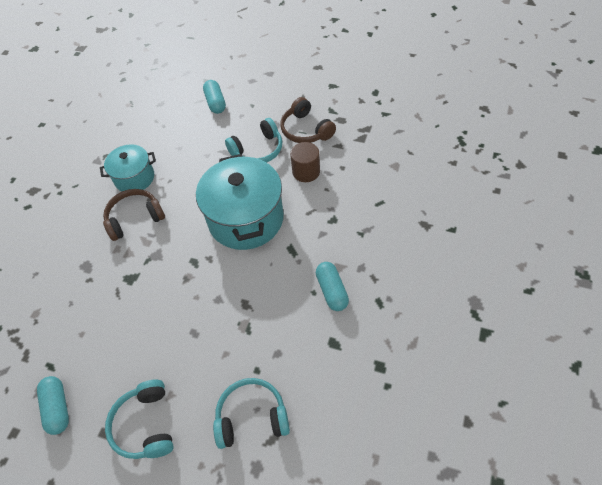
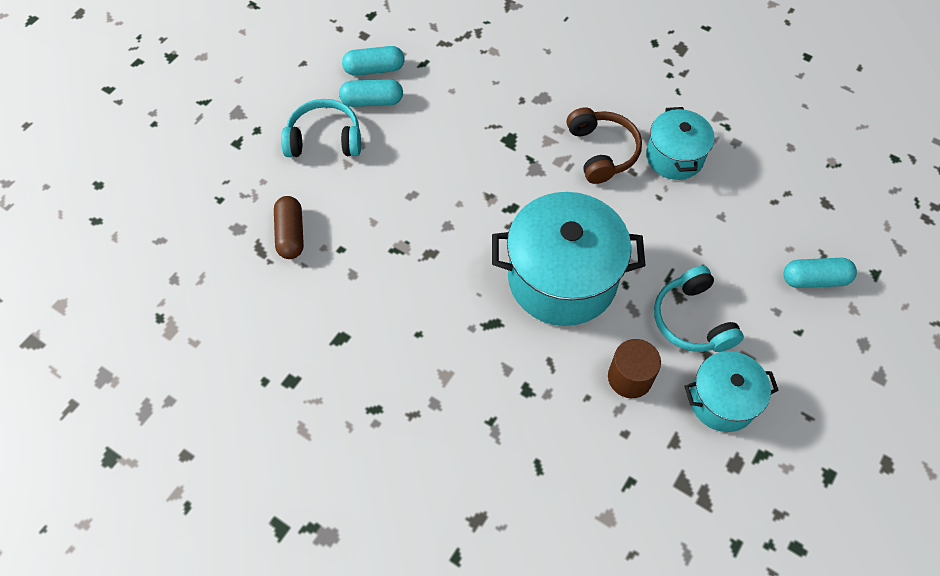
camera: 100 degrees right, 5 degrees up
turquoise headphones [213,378,290,449] -> brown capsule [274,196,304,259]
brown headphones [280,97,336,143] -> turquoise pot [684,351,779,432]
turquoise capsule [316,262,349,311] -> turquoise capsule moved to [339,79,403,107]

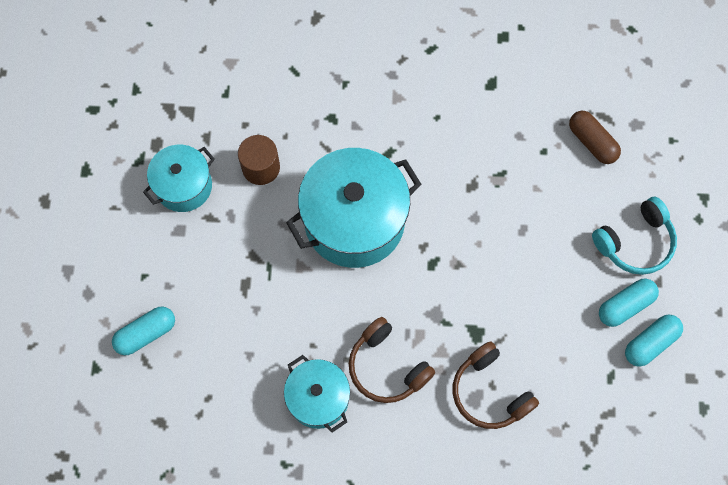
camera: 150 degrees right, 10 degrees up
turquoise headphones [654,266,744,352] -> none
none -> brown headphones [453,341,539,429]

